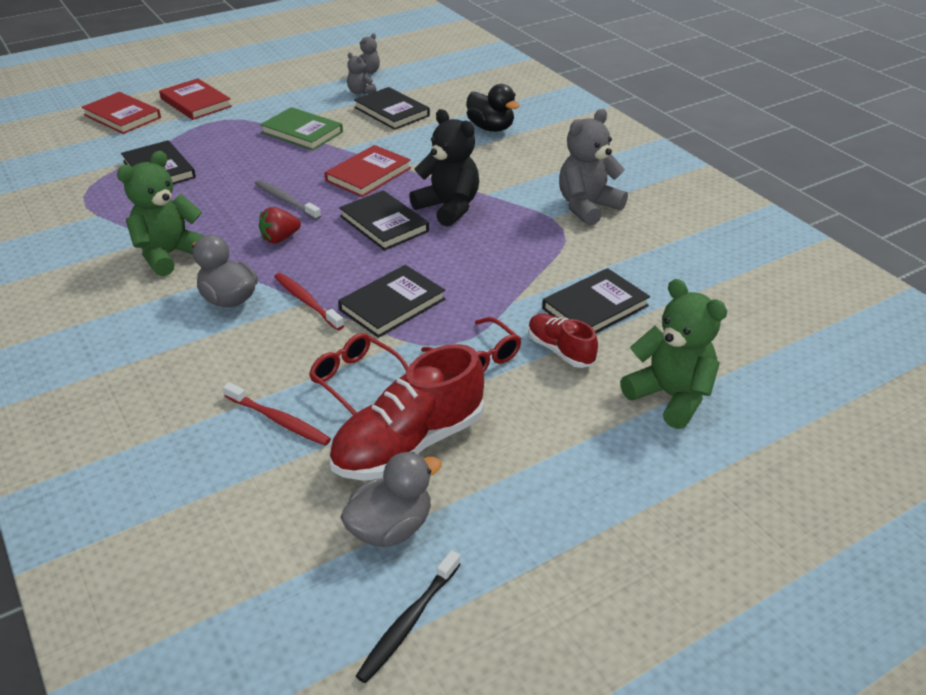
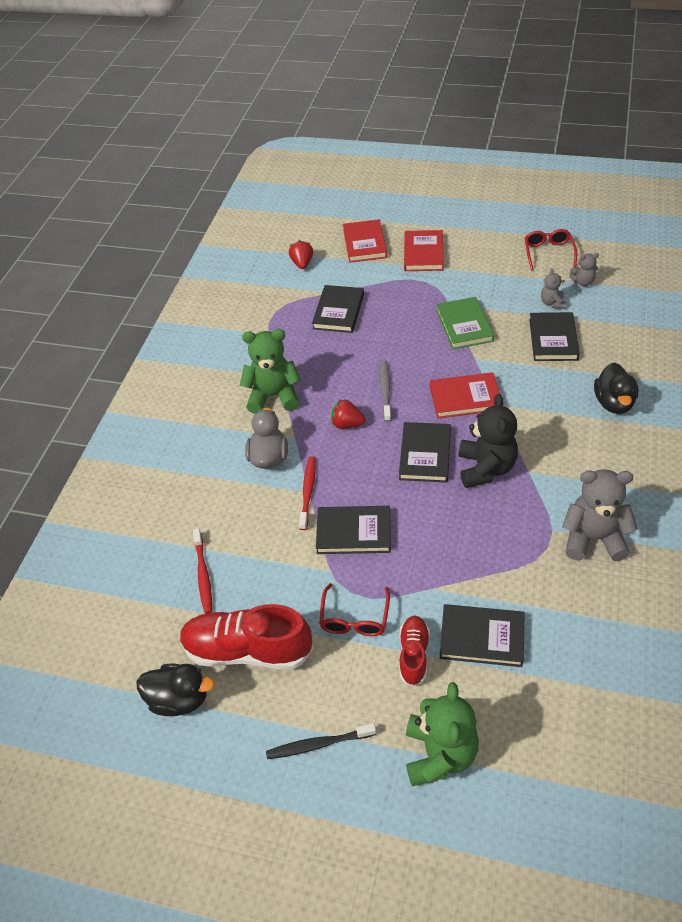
camera: 50 degrees right, 10 degrees up
red glasses [309,333,408,415] -> red glasses moved to [525,229,577,271]
grey duck [340,452,442,547] -> black duck [137,664,215,716]
black toothbrush [356,550,461,683] -> black toothbrush moved to [266,723,376,759]
none -> red strawberry [289,240,313,269]

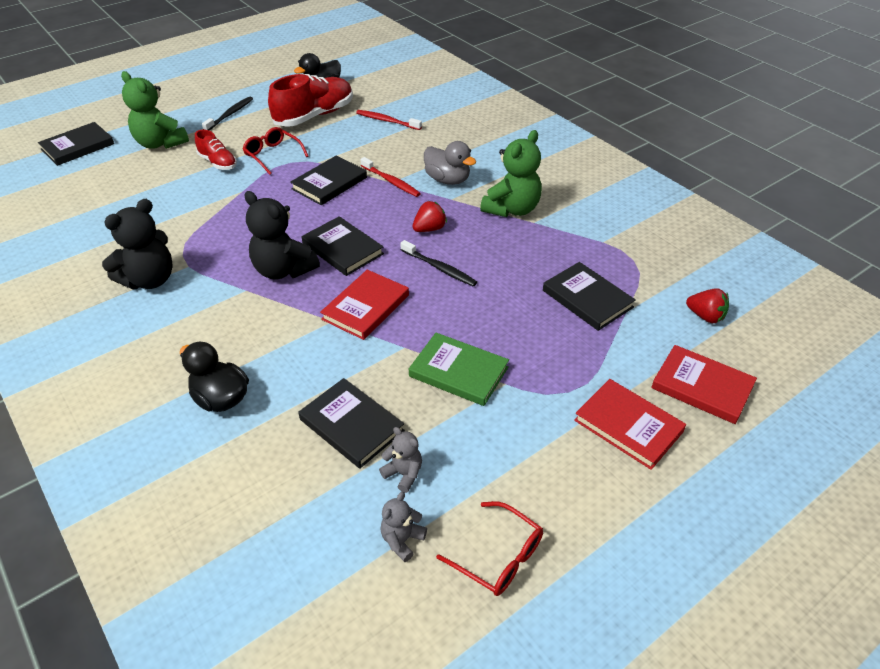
camera: 125 degrees right, 5 degrees down
grey toothbrush [380,360,391,422] -> black toothbrush [400,240,477,286]
black book [440,604,525,667] -> black book moved to [38,122,114,166]
grey teddy bear [562,469,638,561] -> black teddy bear [102,199,173,289]

